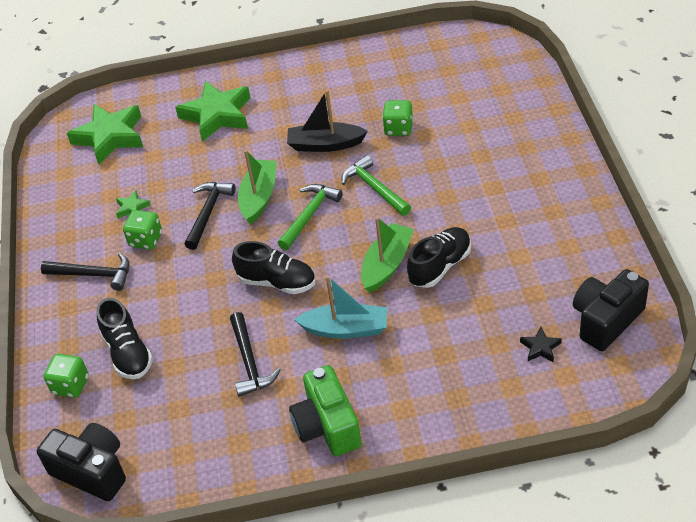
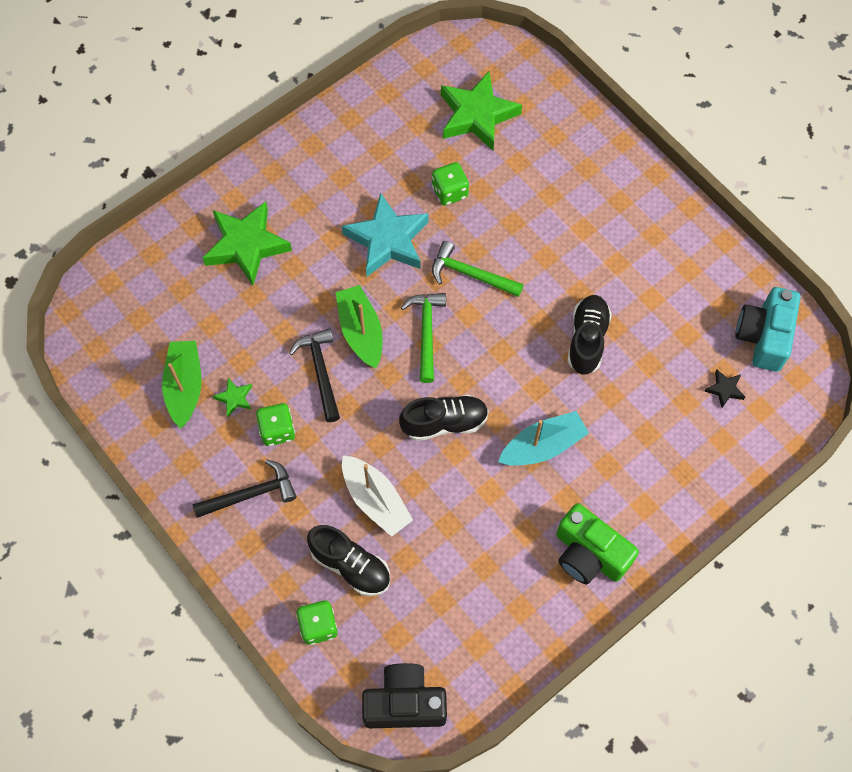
camera: 35 degrees left, 20 degrees up
green star [67,104,143,165] -> green star moved to [441,72,522,150]
black hammer [230,312,280,397] -> none
black boat [287,90,368,152] -> turquoise star [342,192,429,276]
green boat [361,217,414,293] -> green boat moved to [162,341,202,428]
black camera [573,269,649,351] -> turquoise camera [735,287,800,372]
none -> white boat [342,456,413,537]

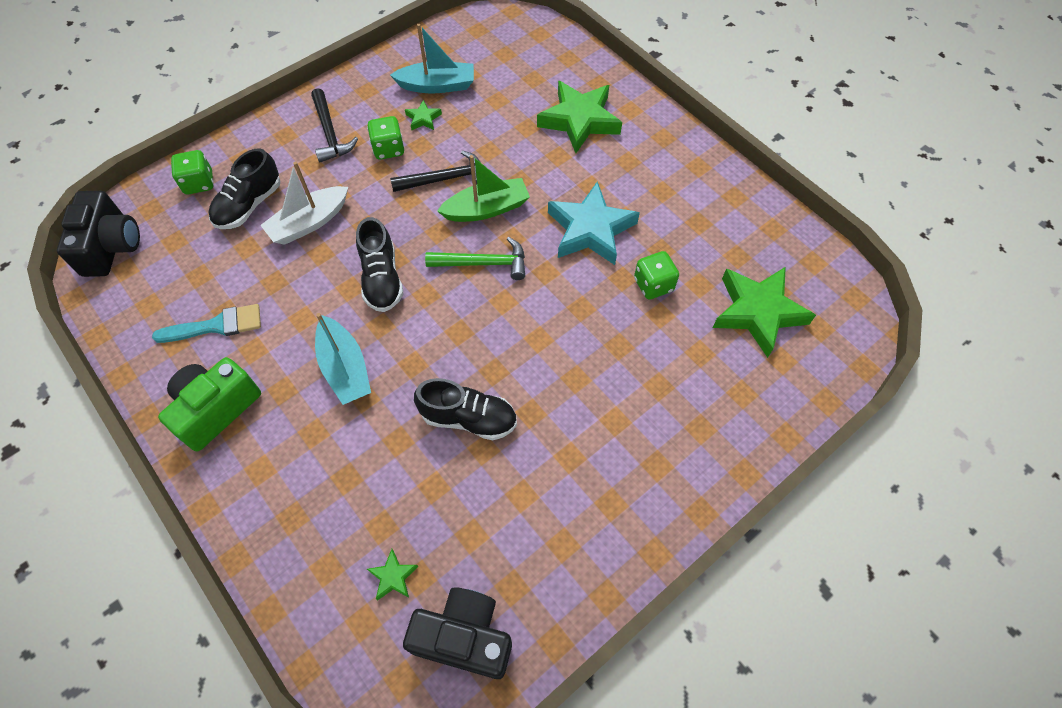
camera: 90 degrees right, 5 degrees down
green boat [162,341,202,428] -> turquoise boat [390,24,474,94]
green hammer [432,241,524,297] -> none
black star [704,370,745,408] -> green star [367,549,418,601]
turquoise camera [735,287,800,372] -> black camera [403,587,512,679]
none -> turquoise brush [152,304,261,343]

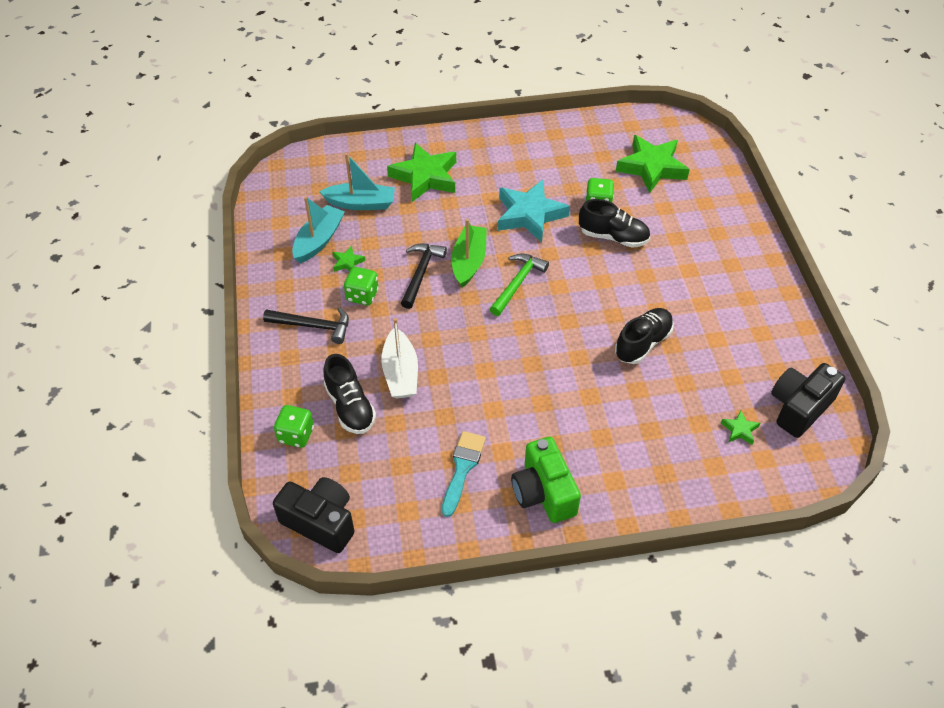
camera: 60 degrees left, 10 degrees down
turquoise boat [315,313,371,405] -> turquoise boat moved to [319,153,395,210]
black shoe [356,217,403,312] -> black shoe moved to [579,199,650,248]

